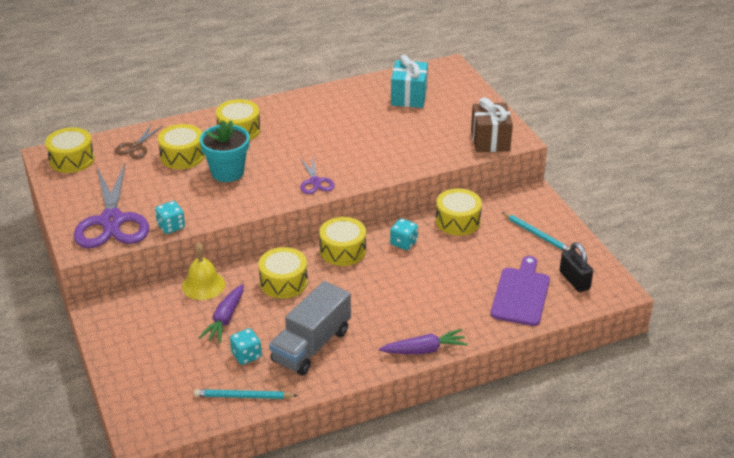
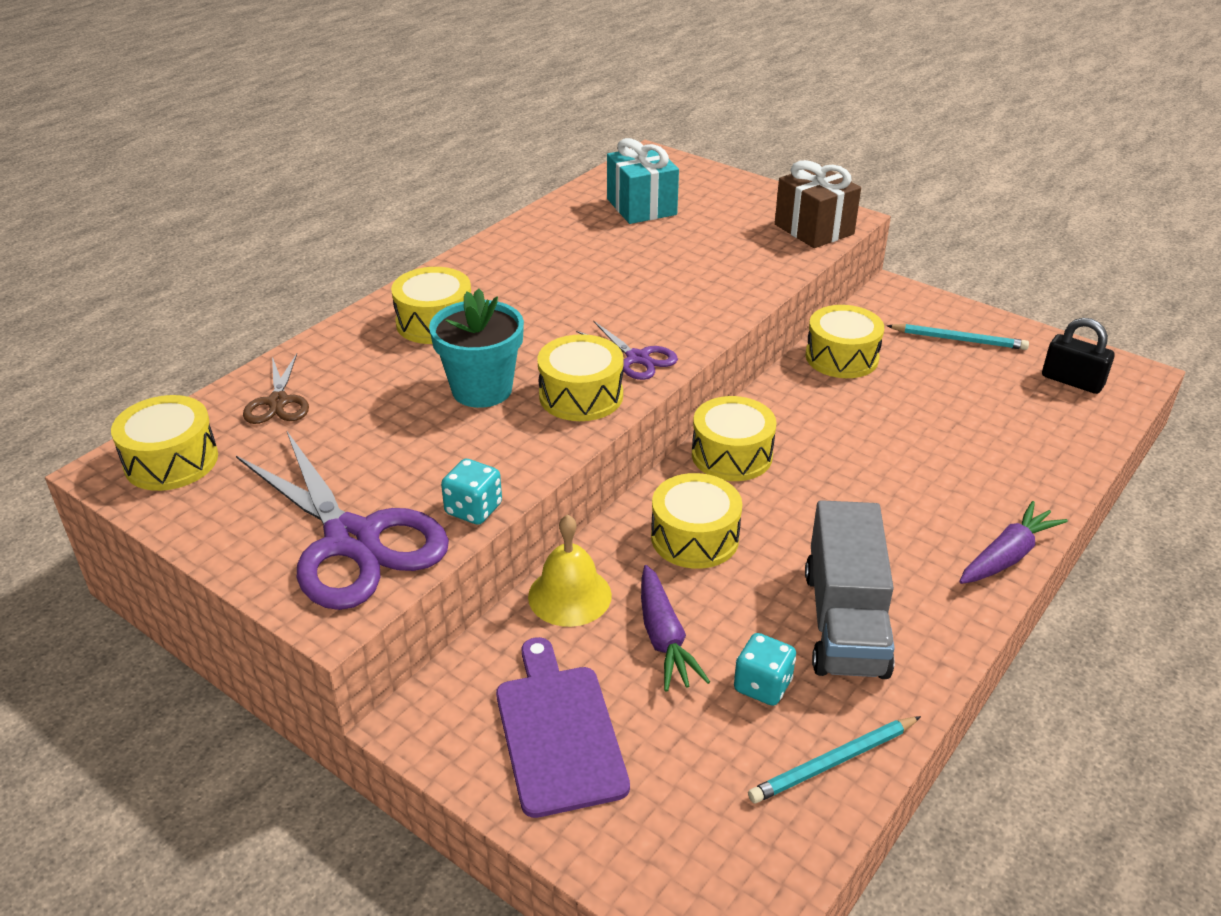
camera: 30 degrees left, 0 degrees up
yellow drum [158,124,205,169] -> yellow drum moved to [537,334,624,421]
turquoise dice [390,219,418,250] -> none
purple cutting board [490,256,550,326] -> purple cutting board moved to [496,637,630,818]

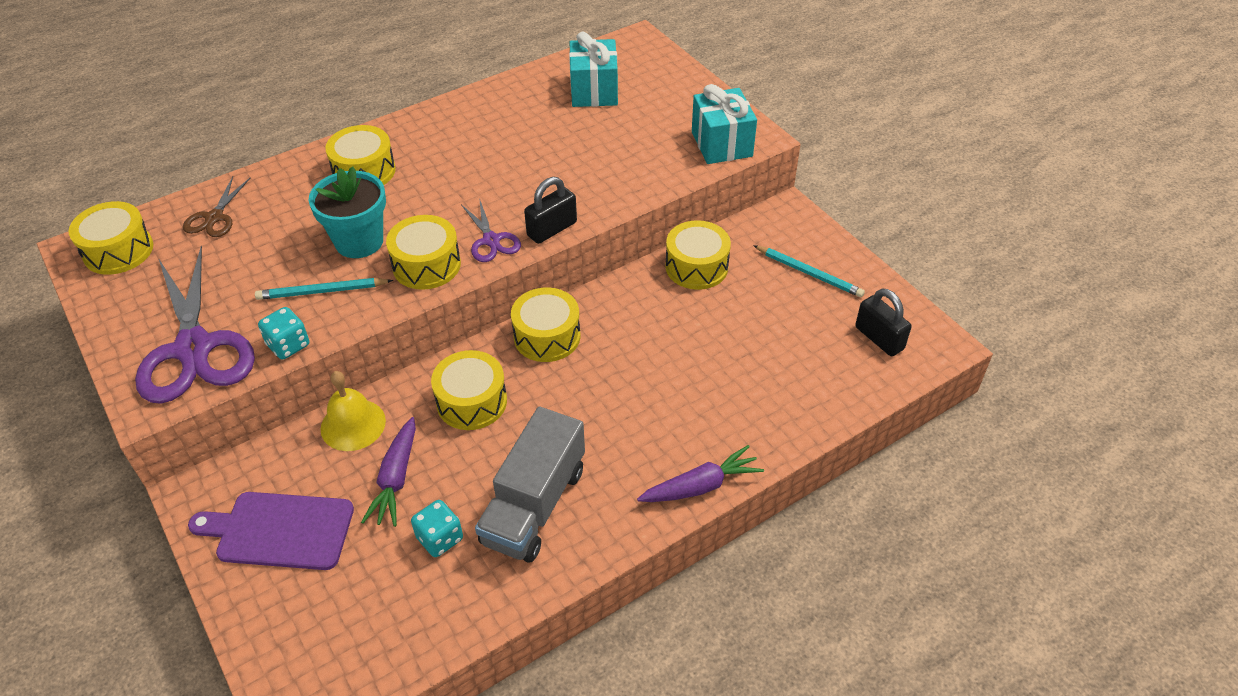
camera: 20 degrees right, 10 degrees up
purple cutting board [496,637,630,818] -> purple cutting board turned 90 degrees counterclockwise [188,492,354,570]
turquoise pencil [748,716,921,803] -> turquoise pencil moved to [255,278,393,300]
brown gift [775,160,861,248] -> turquoise gift [692,84,757,164]
none -> black padlock [524,177,577,244]

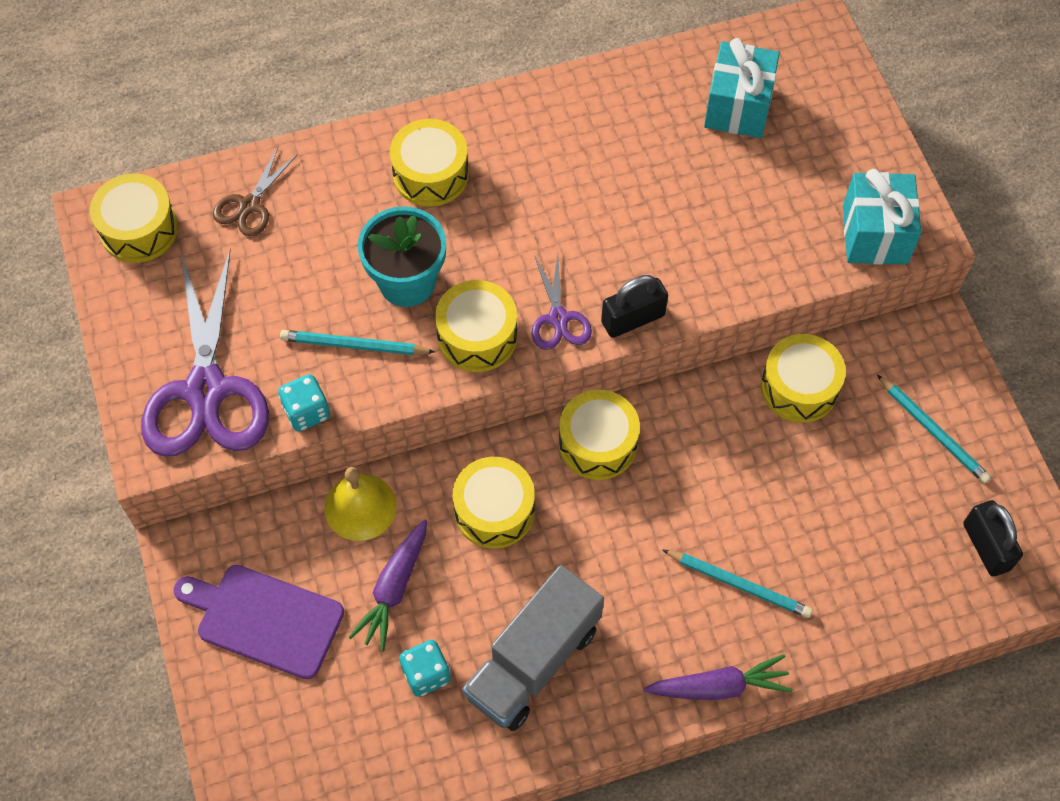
camera: 15 degrees right, 15 degrees up
none -> turquoise pencil [663,550,813,618]

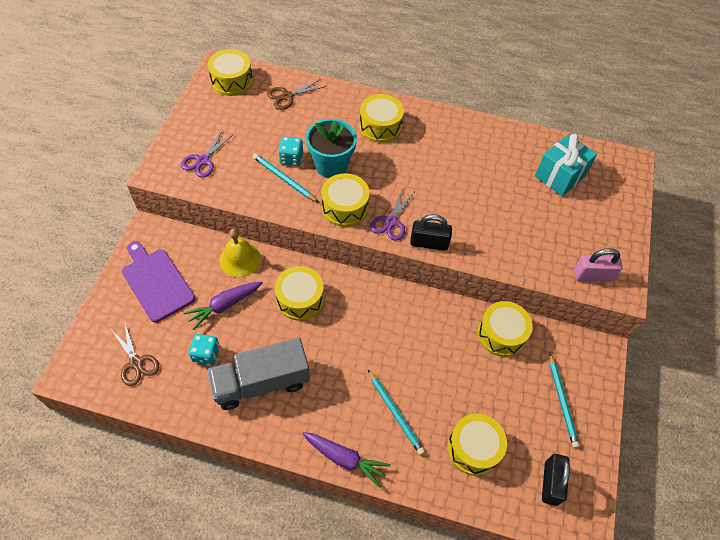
camera: 30 degrees right, 5 degrees down
purple scissors [141,249,269,457] -> purple scissors [181,131,233,178], size x0.49
turquoise dice [278,374,330,432] -> turquoise dice moved to [278,136,303,166]
yellow drum [559,390,640,480] -> yellow drum moved to [448,414,507,476]
turquoise gift [843,169,921,265] -> pink padlock [574,248,623,282]
none -> brown scissors [112,324,159,386]

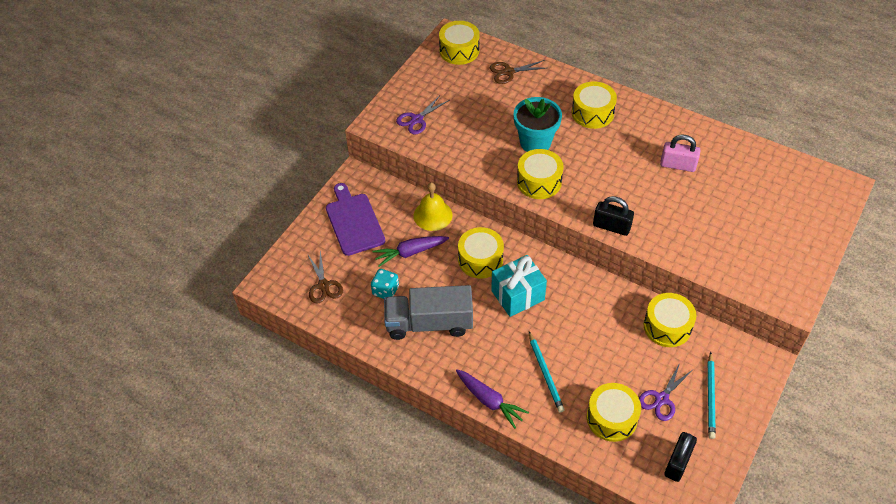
camera: 20 degrees right, 5 degrees down
turquoise pencil [253,153,319,203] -> none
turquoise dice [278,136,303,166] -> none
purple scissors [370,188,415,241] -> purple scissors moved to [639,363,694,421]
turquoise gift [535,134,597,196] -> turquoise gift moved to [491,255,547,317]
pink padlock [574,248,623,282] -> pink padlock moved to [660,135,700,172]

